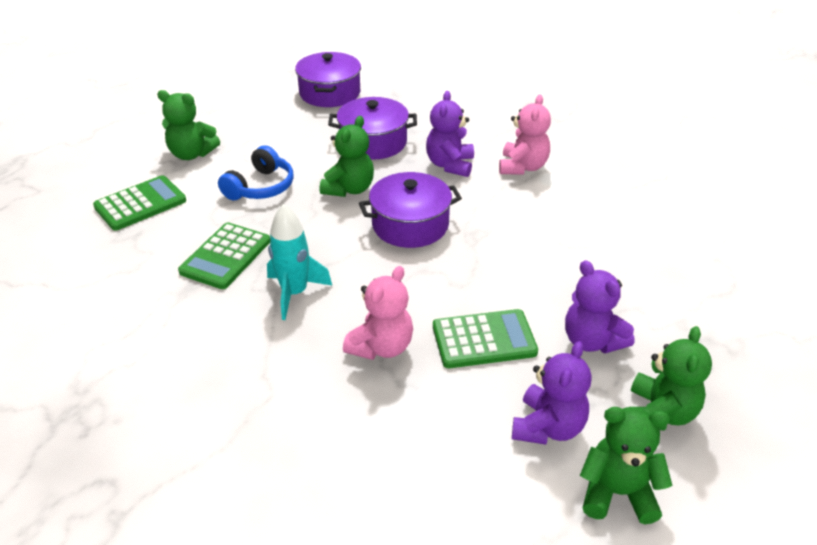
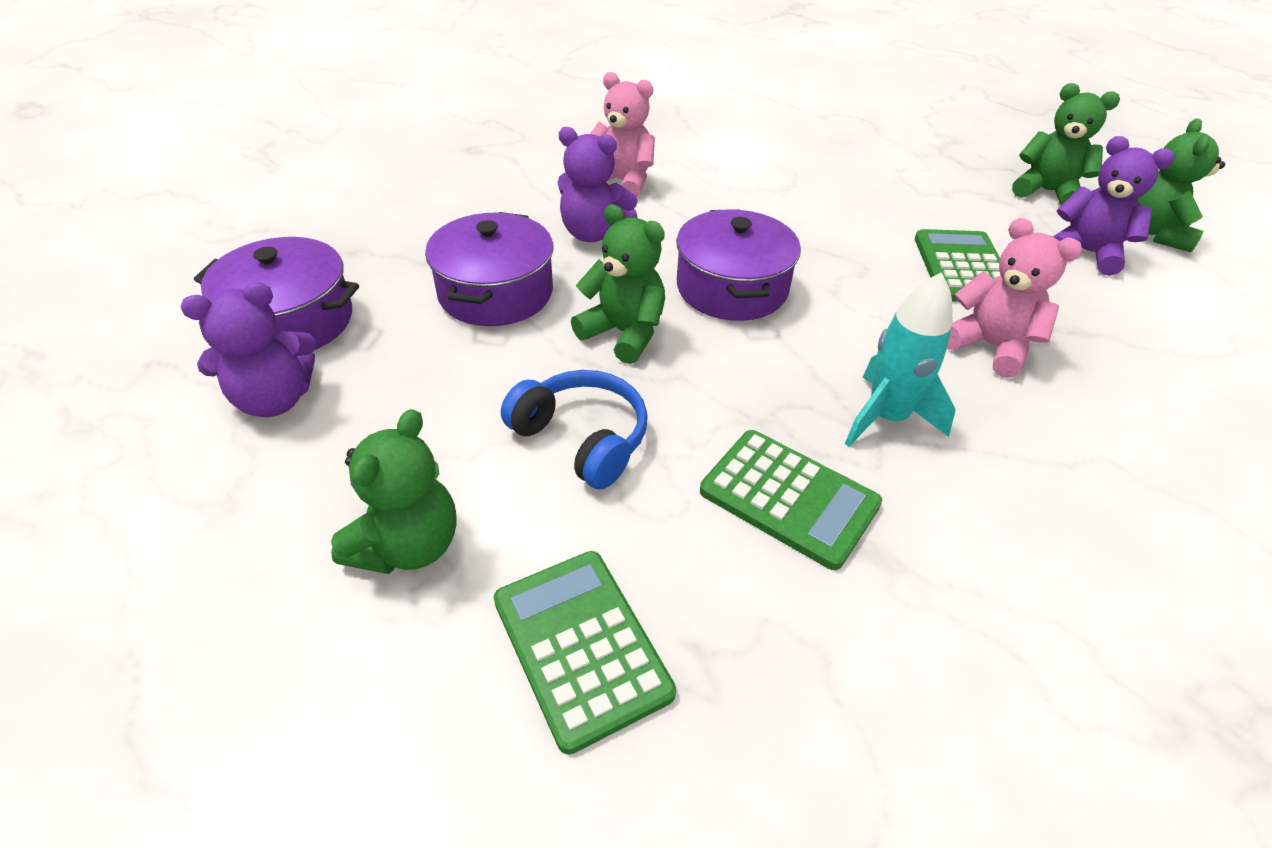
camera: 80 degrees left, 5 degrees up
purple teddy bear [565,260,634,353] -> purple teddy bear moved to [181,282,316,417]

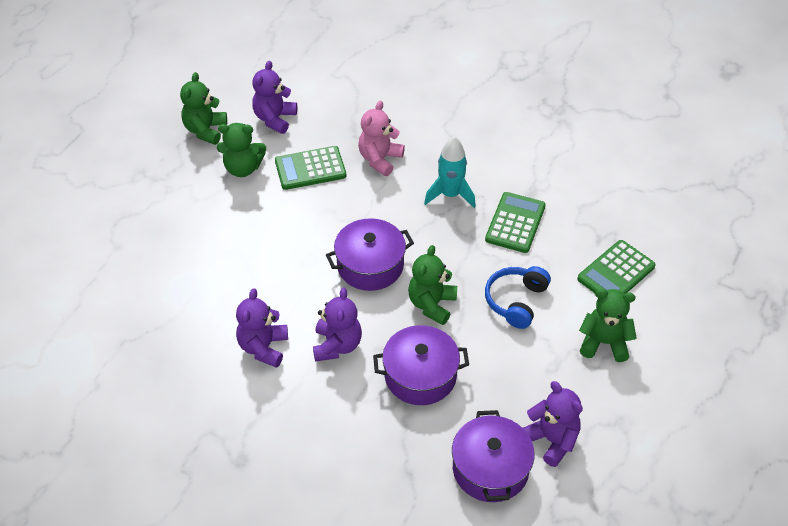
camera: 105 degrees left, 5 degrees up
pink teddy bear [590,72,655,198] -> purple teddy bear [236,288,288,368]
green teddy bear [1137,118,1225,252] -> green teddy bear moved to [217,123,266,177]

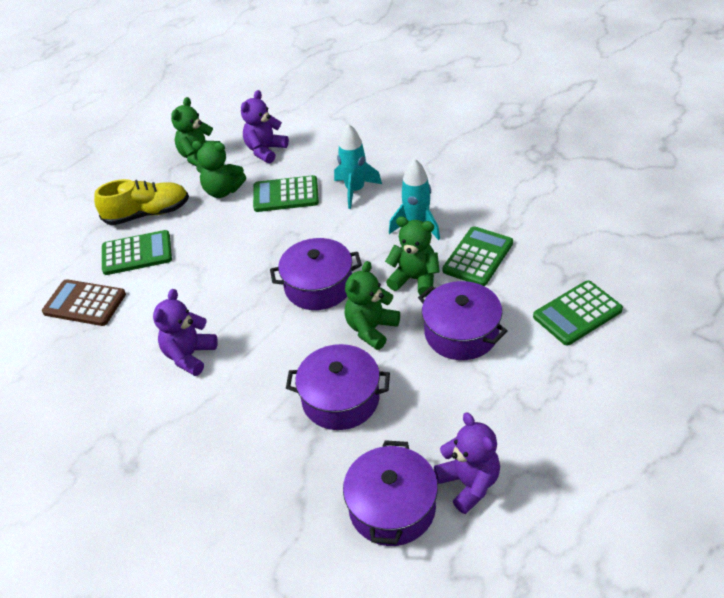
camera: 15 degrees right, 5 degrees down
purple teddy bear [313,288,362,362] -> none
pink teddy bear [358,101,405,176] -> turquoise rocket [334,124,382,209]
blue headphones [485,266,551,329] -> purple pot [418,281,508,360]
green teddy bear [579,289,637,362] -> green teddy bear moved to [385,216,440,297]
none -> brown calculator [42,280,126,326]
none -> yellow shoe [94,179,189,225]
none -> green calculator [102,230,172,275]

